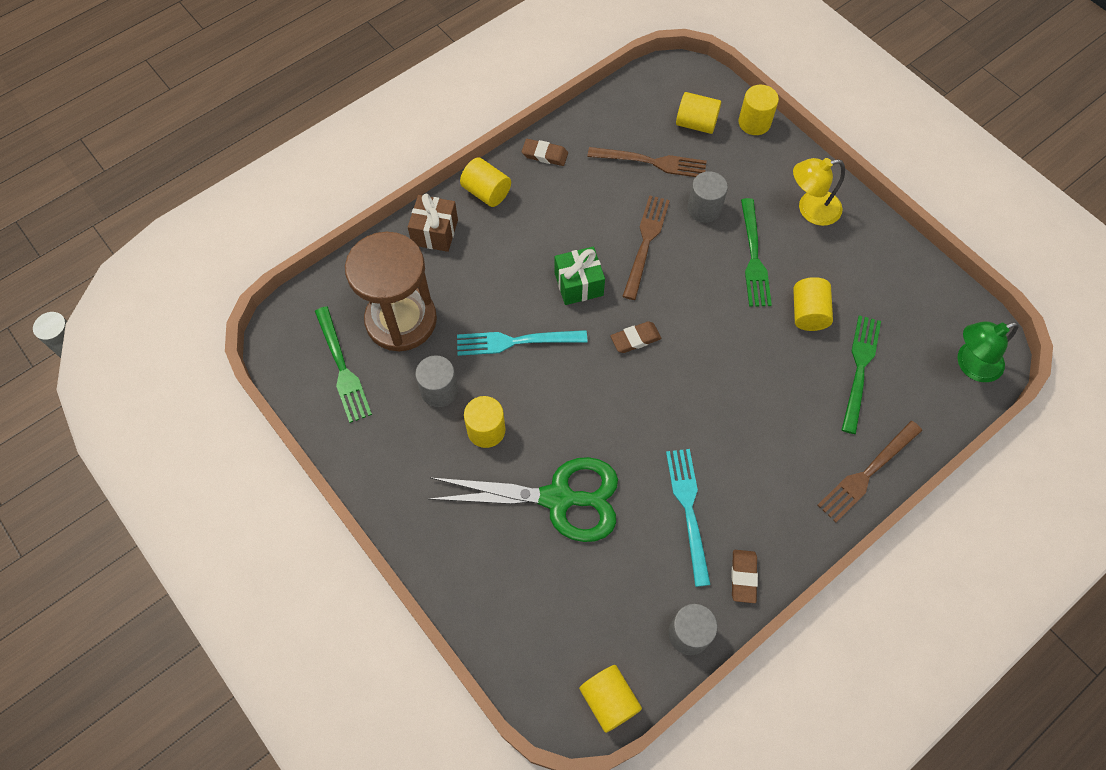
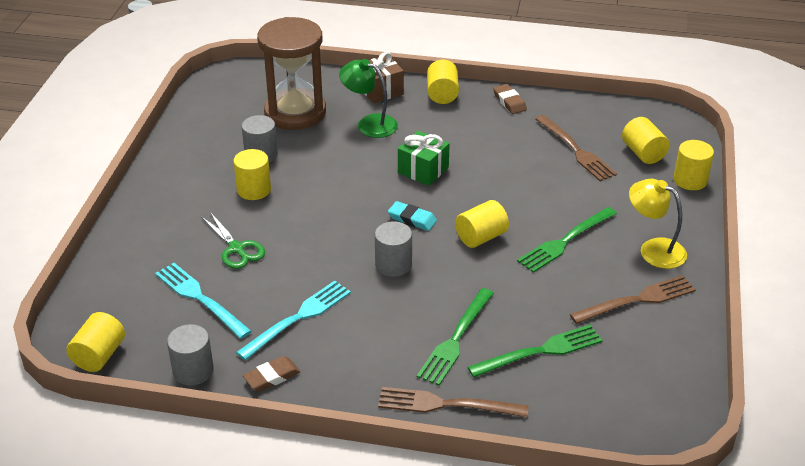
camera: 50 degrees right, 25 degrees down
green fork [315,306,372,423] -> green fork moved to [417,288,494,386]
green scissors [429,457,618,542] -> green scissors [201,212,265,269], size x0.54
turquoise fork [457,330,587,356] -> turquoise fork moved to [155,263,252,339]
brown eraser [611,321,661,353] -> turquoise eraser [388,201,437,231]
brown fork [622,195,670,300] -> brown fork moved to [570,275,696,324]
grey cylinder [687,171,728,223] -> grey cylinder moved to [375,221,412,277]
yellow cylinder [793,277,833,331] -> yellow cylinder moved to [455,200,509,248]
green lamp [957,321,1019,382] -> green lamp moved to [339,59,398,138]

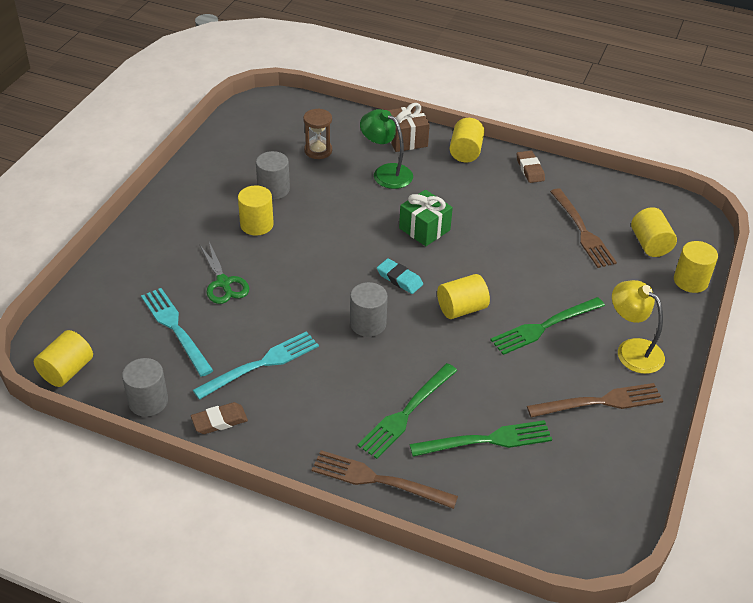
camera: 10 degrees right, 5 degrees up
brown hourglass [257,17,326,130] -> brown hourglass [303,108,332,159], size x0.46

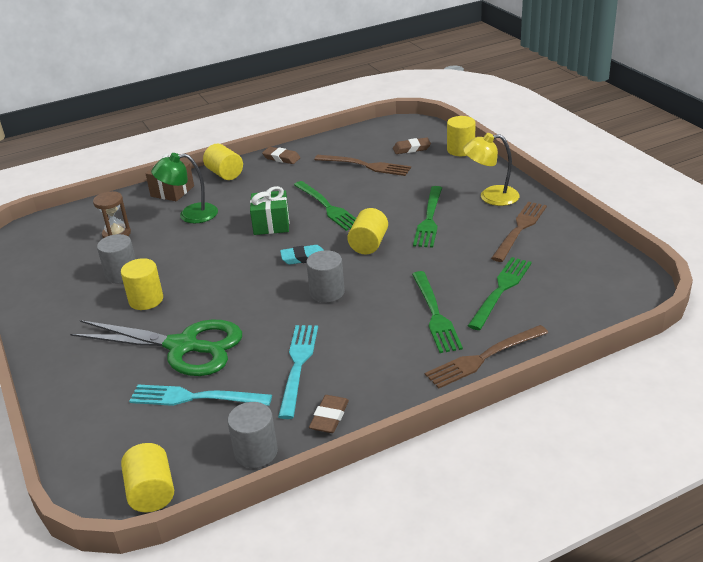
camera: 45 degrees left, 10 degrees down
green scissors [200,242,249,304] -> green scissors [70,319,242,376], size x1.85
yellow cylinder [631,207,677,257] -> brown eraser [393,138,431,154]
none -> green fork [294,181,356,231]

